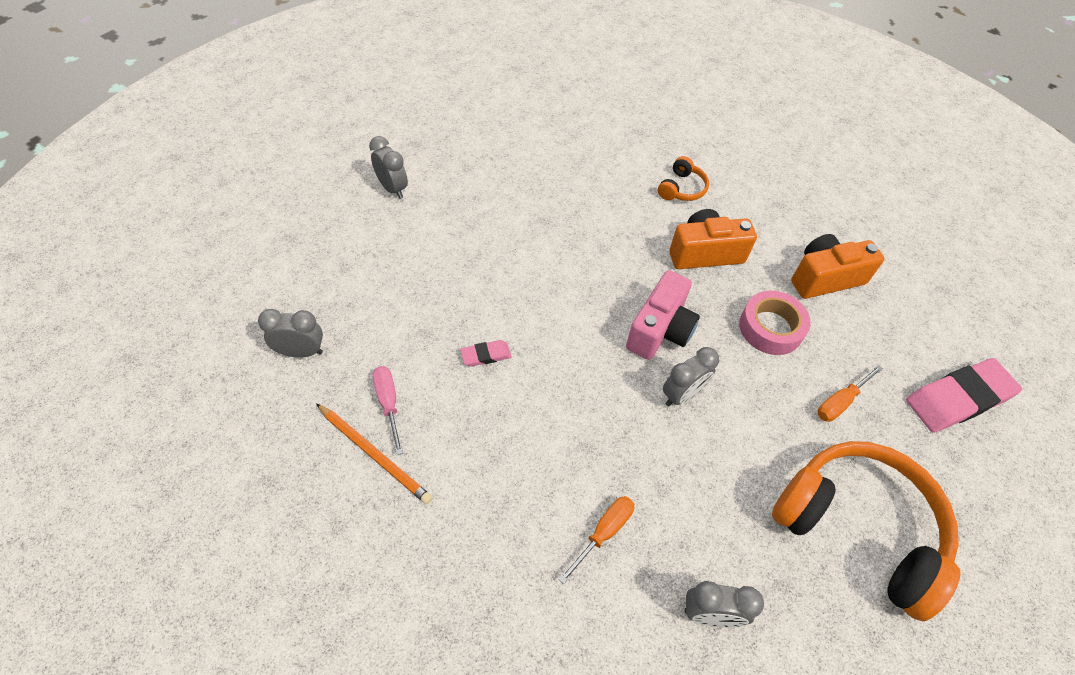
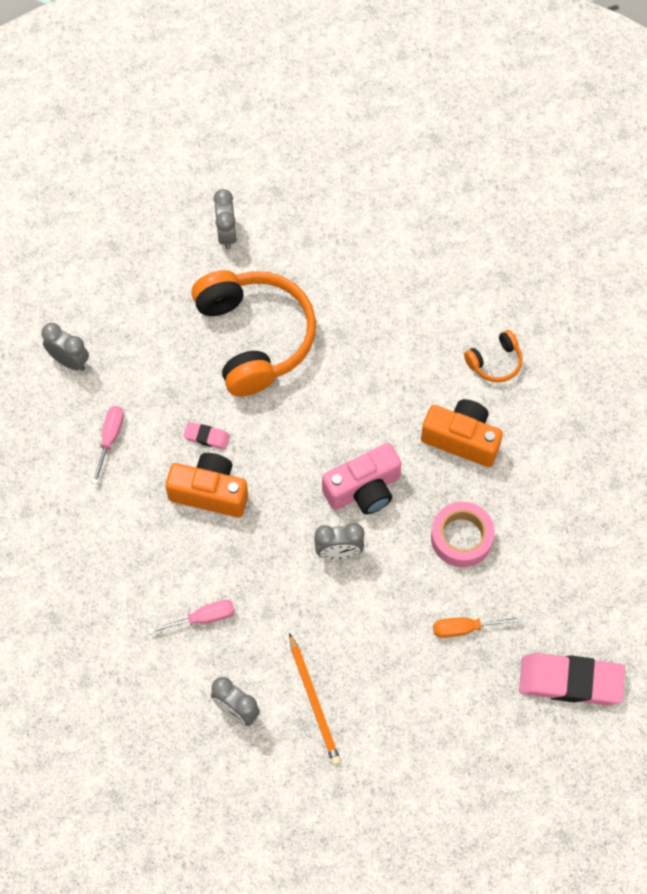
camera: 35 degrees right, 10 degrees up
orange pencil [316,403,433,504] -> orange pencil moved to [289,633,341,765]
orange screwdriver [558,496,634,584] -> pink screwdriver [148,600,235,634]
orange headphones [772,441,961,621] -> orange headphones moved to [191,270,316,397]
orange camera [791,234,885,299] -> orange camera moved to [165,453,248,517]

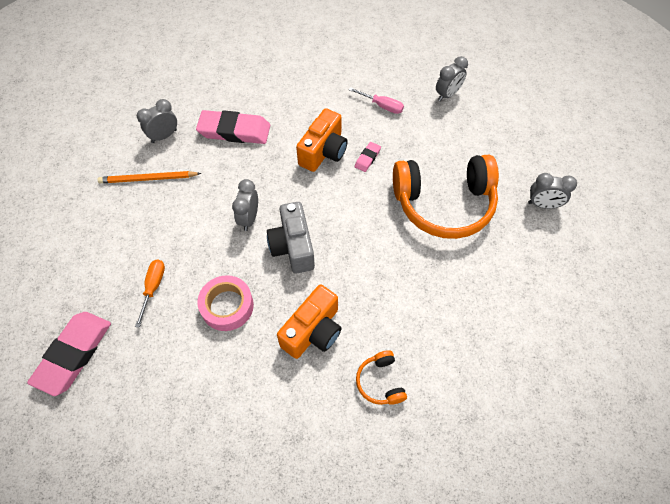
camera: 105 degrees right, 5 degrees down
pink screwdriver [148,600,235,634] -> pink eraser [196,110,270,144]
pink camera [322,443,402,514] -> grey camera [267,202,315,274]

